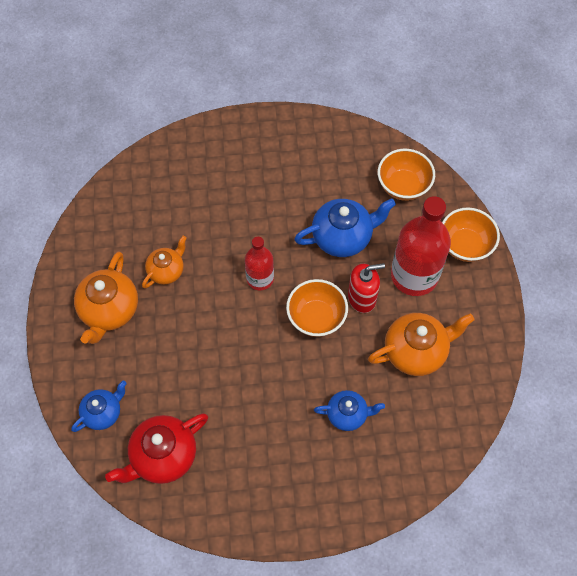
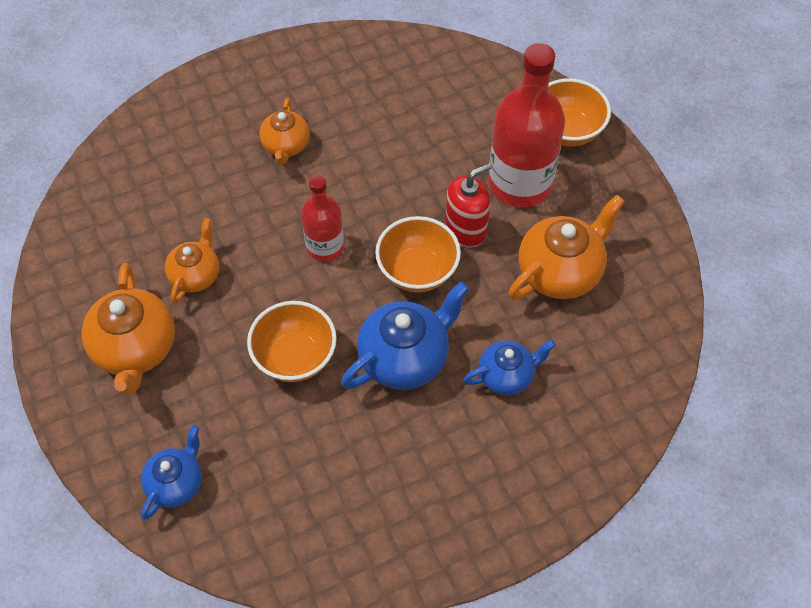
camera: 20 degrees left, 5 degrees down
red teapot [105,413,208,484] -> none
blue teapot [294,199,396,257] -> blue teapot moved to [341,281,469,390]
orange bowl [378,149,435,201] -> orange bowl moved to [247,301,337,382]
none -> orange teapot [260,98,310,165]

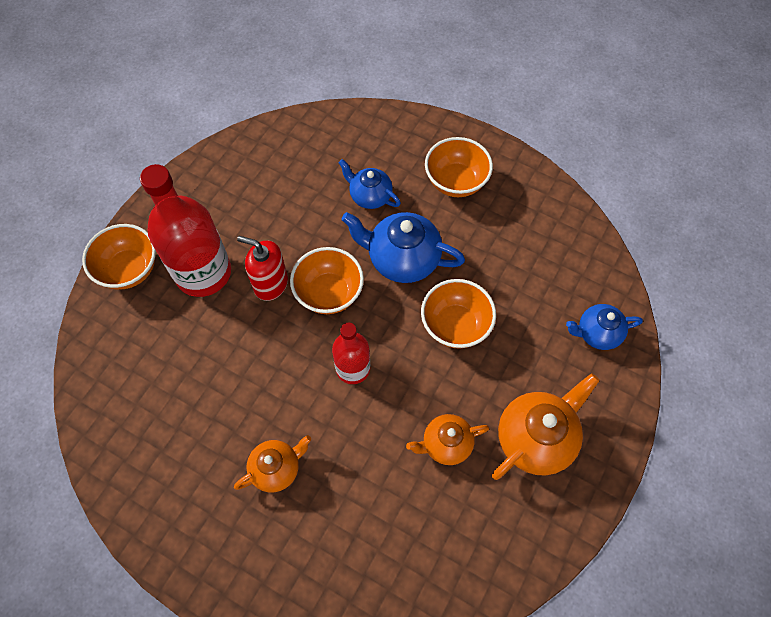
camera: 125 degrees left, 5 degrees up
orange teapot [509,195,625,300] -> none
none -> orange bowl [425,137,493,197]

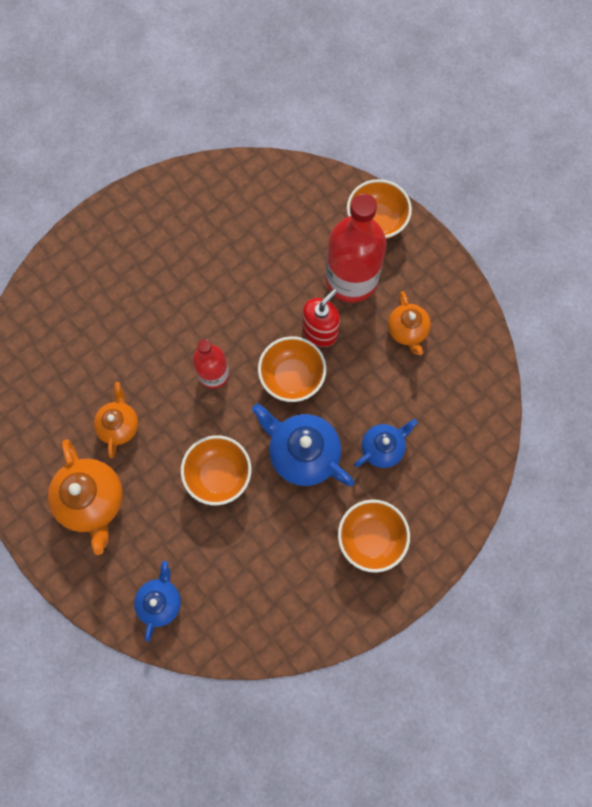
camera: 110 degrees right, 10 degrees up
orange teapot [234,435,311,492] -> orange teapot moved to [388,291,431,355]
blue teapot [342,212,465,283] -> blue teapot turned 90 degrees counterclockwise [252,404,354,486]

